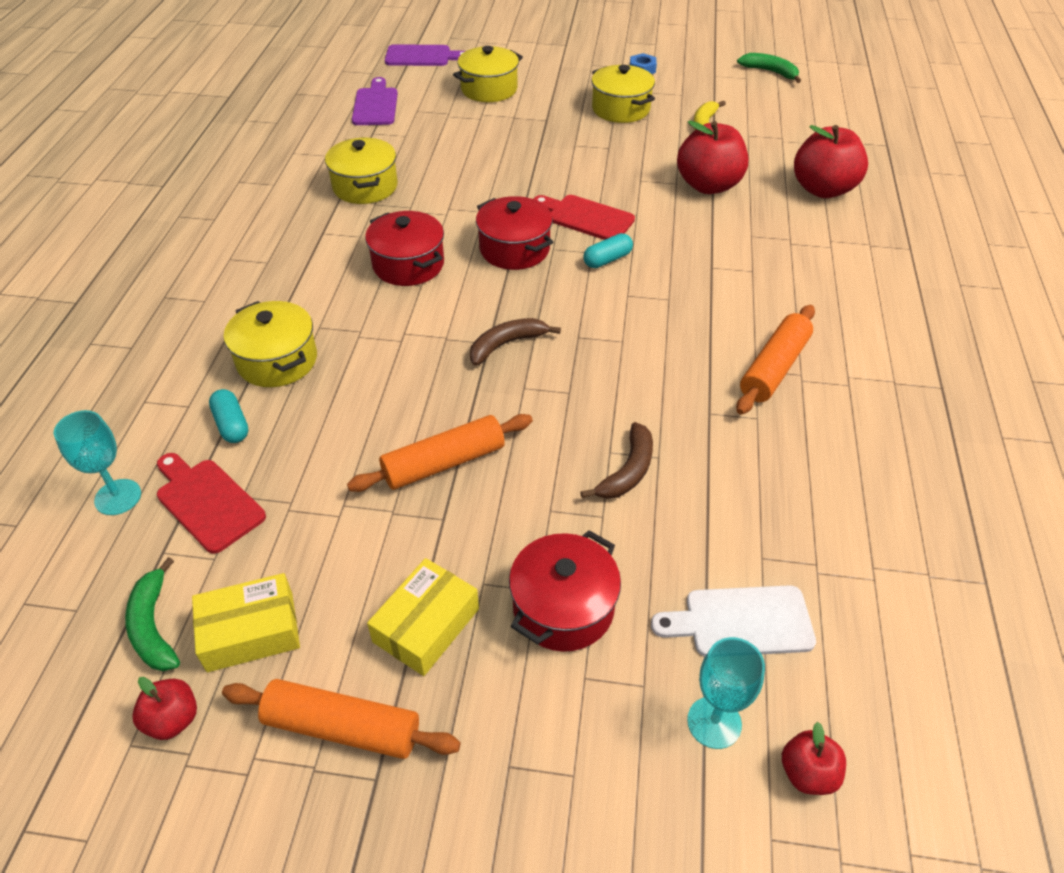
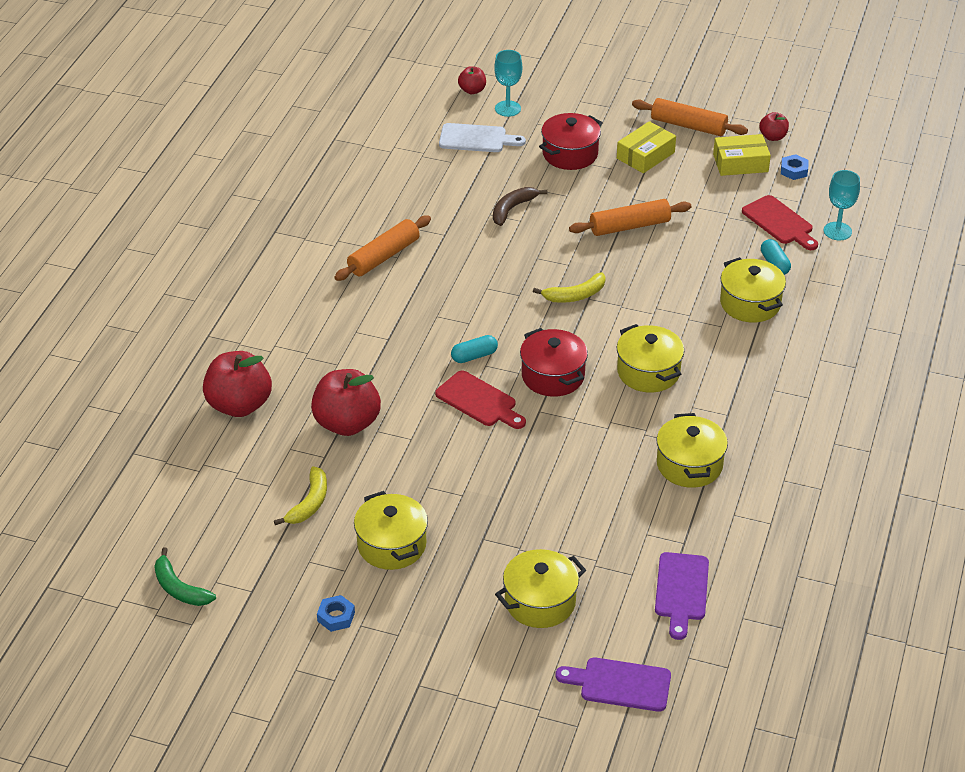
camera: 170 degrees left, 5 degrees down
green banana [125,557,180,671] -> blue nut [781,154,809,180]
red pot [365,211,444,286] -> yellow pot [617,324,684,393]
brown banana [470,318,561,366] -> yellow banana [533,272,606,303]

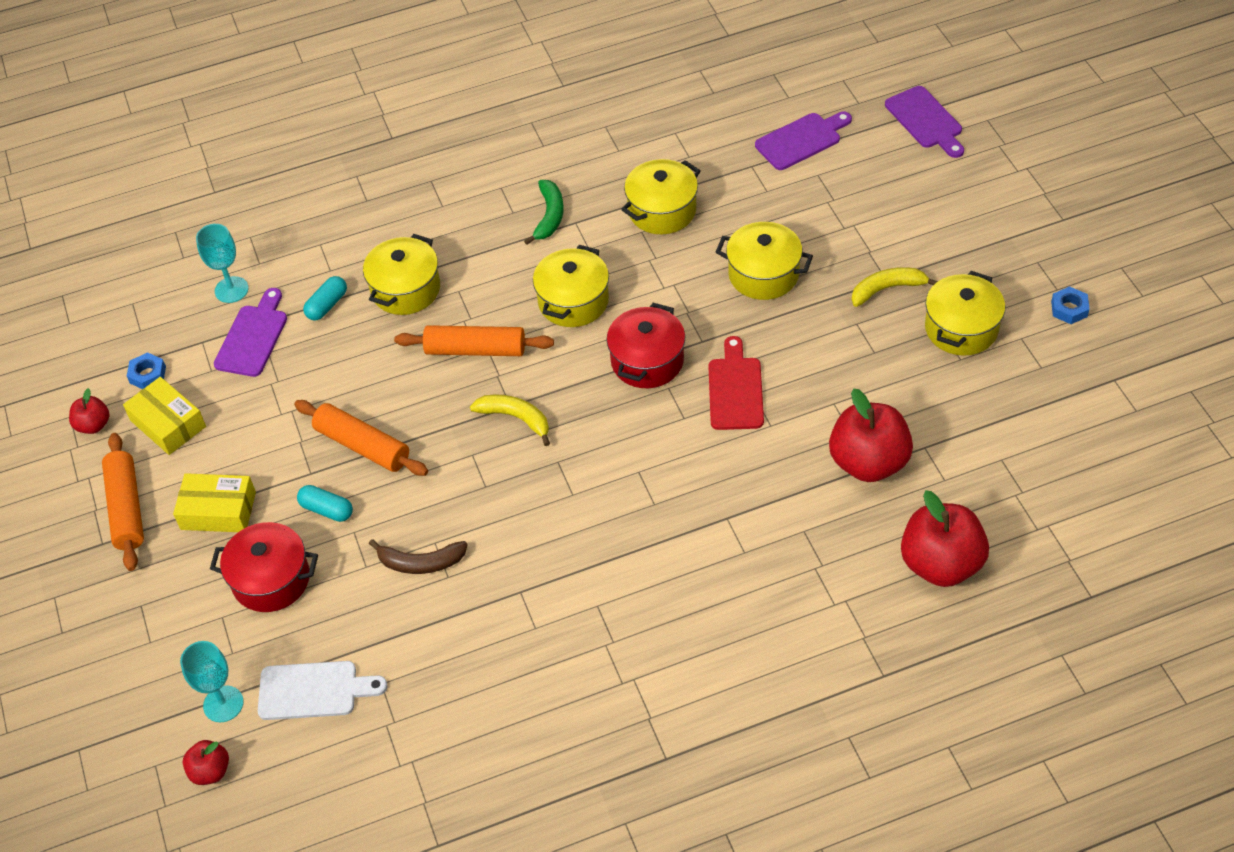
camera: 125 degrees left, 10 degrees up
green banana [154,547,216,606] -> green banana moved to [524,180,563,245]
yellow banana [274,466,327,525] -> yellow banana moved to [852,267,938,307]
orange rolling pin [334,215,431,281] -> orange rolling pin moved to [394,325,554,356]
white cutting board [439,123,526,152] -> white cutting board turned 120 degrees clockwise [258,661,388,720]
turquoise capsule [451,335,498,363] -> turquoise capsule moved to [297,485,353,522]
yellow pot [495,549,586,628] -> yellow pot moved to [716,222,813,300]
red cutting board [742,195,818,250] -> purple cutting board [214,288,287,377]

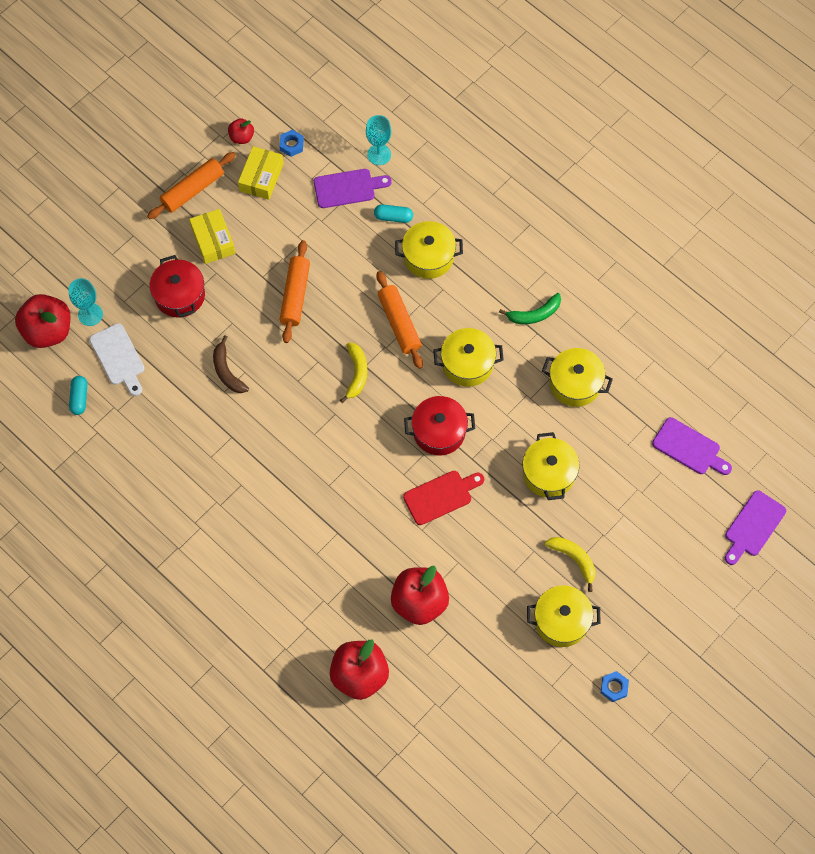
camera: 60 degrees right, 15 degrees up
red apple [183,740,229,785] -> red apple [15,294,71,348], size x1.99
turquoise capsule [297,485,353,522] -> turquoise capsule moved to [69,376,87,415]

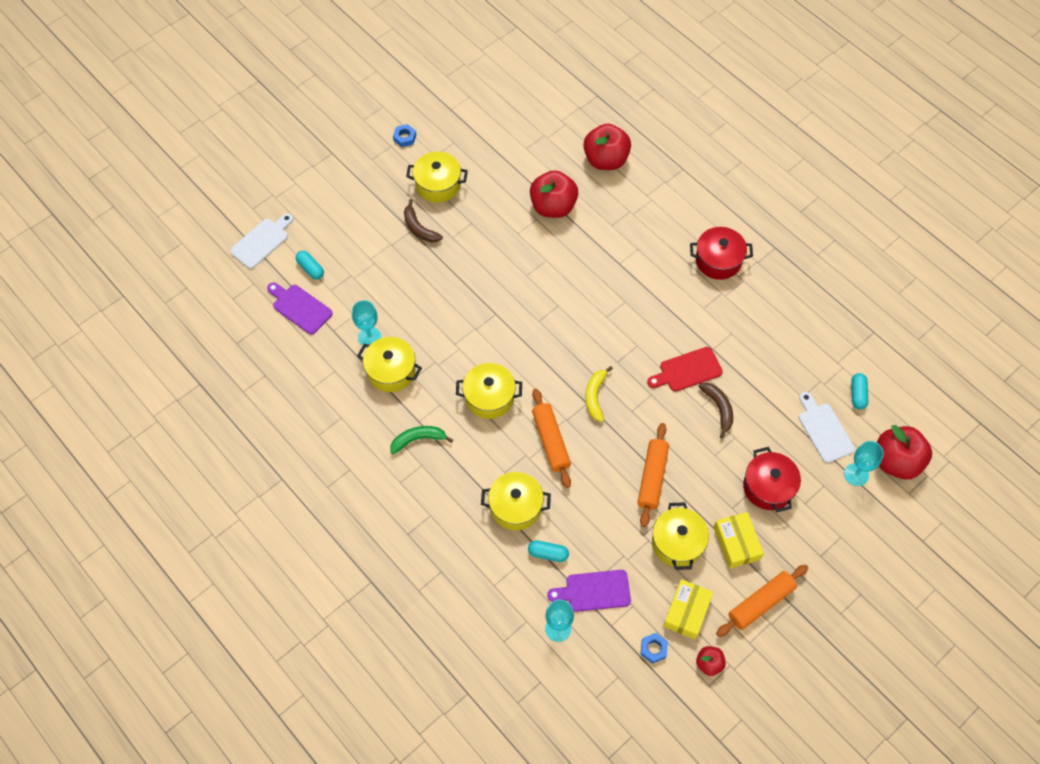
camera: 175 degrees left, 5 degrees down
red cutting board [403,471,484,525] -> red cutting board moved to [647,347,723,392]
red pot [404,396,475,455] -> red pot moved to [690,227,753,280]
yellow pot [523,432,580,500] -> yellow pot moved to [652,502,709,570]
yellow banana [545,537,596,592] -> brown banana [404,199,443,242]
purple cutting board [725,491,786,565] -> white cutting board [230,213,293,269]
none -> turquoise capsule [296,251,324,279]
none -> turquoise goblet [352,300,381,348]

